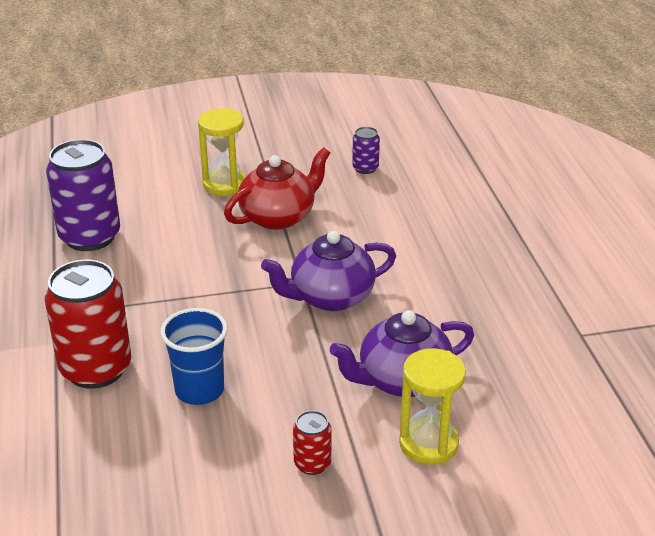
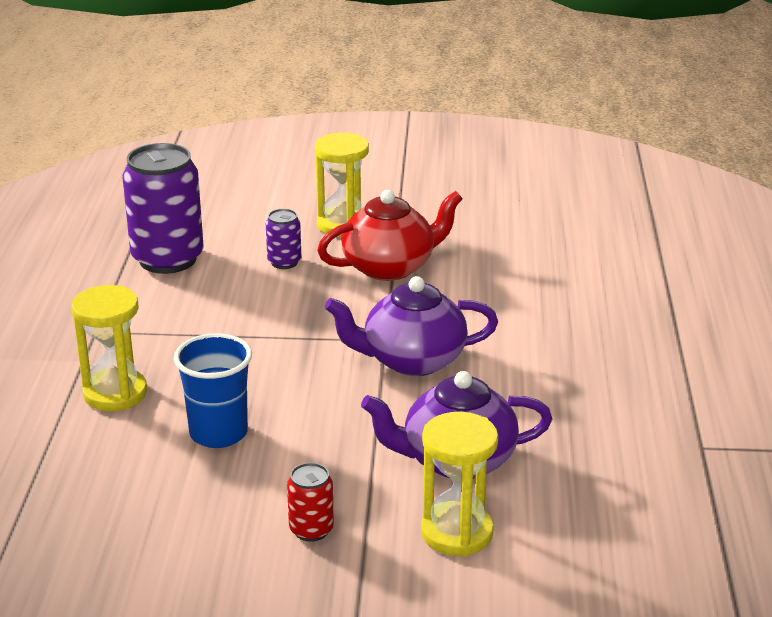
camera: 15 degrees right, 5 degrees down
red can [45,260,131,389] -> yellow hourglass [71,285,147,411]
purple can [352,127,380,174] -> purple can moved to [266,209,301,269]

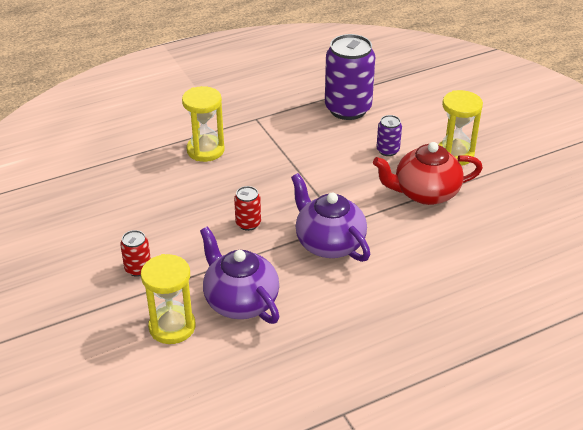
camera: 60 degrees right, 10 degrees up
blue cup [174,333,252,448] -> none
red teapot [317,190,463,281] -> red teapot turned 135 degrees clockwise [373,142,483,205]
none -> red can [234,186,261,231]

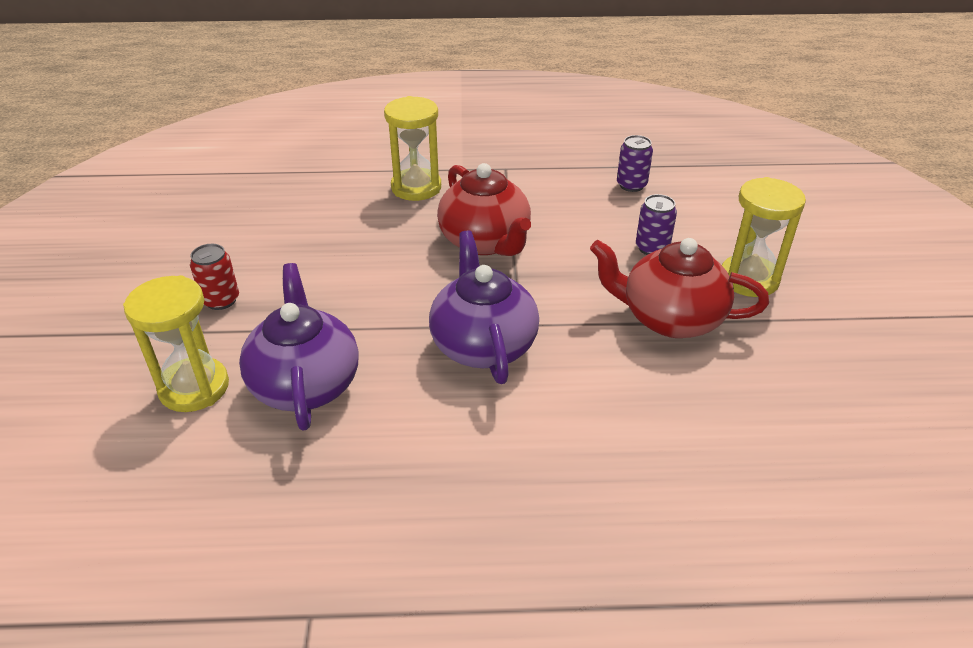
camera: 25 degrees right, 0 degrees up
red can [234,186,261,231] -> none
purple can [325,34,375,120] -> purple can [617,135,653,192], size x0.47
none -> red teapot [437,163,531,256]

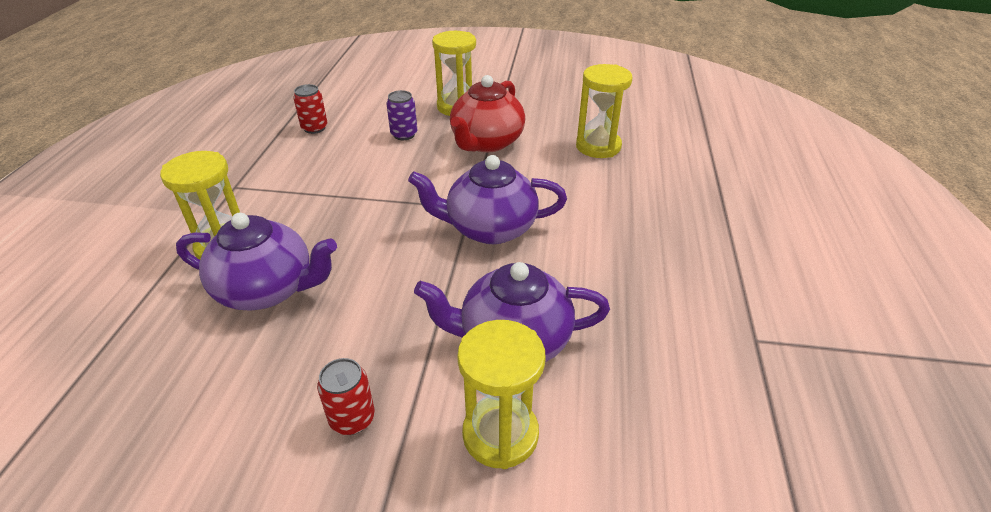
camera: 80 degrees left, 0 degrees up
red teapot [437,163,531,256] -> none
purple can [617,135,653,192] -> red can [293,84,328,134]
none -> purple teapot [176,213,337,310]
none -> yellow hourglass [576,64,632,158]

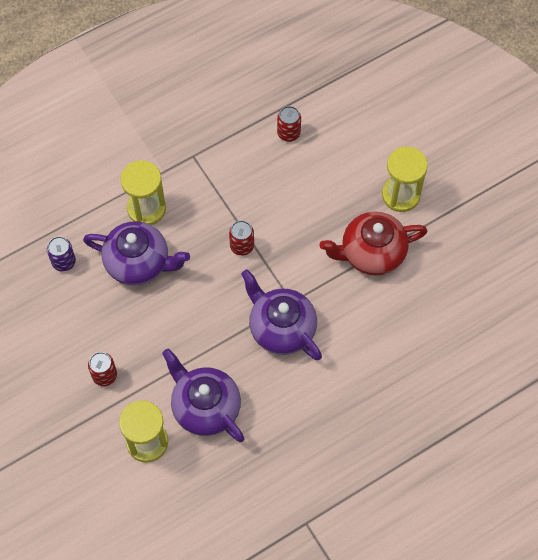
camera: 50 degrees right, 25 degrees up
purple teapot [176,213,337,310] -> purple teapot turned 45 degrees counterclockwise [83,221,190,286]
purple can [386,90,417,140] -> purple can moved to [47,236,76,272]
yellow hourglass [576,64,632,158] -> none
none -> red can [229,220,254,256]

